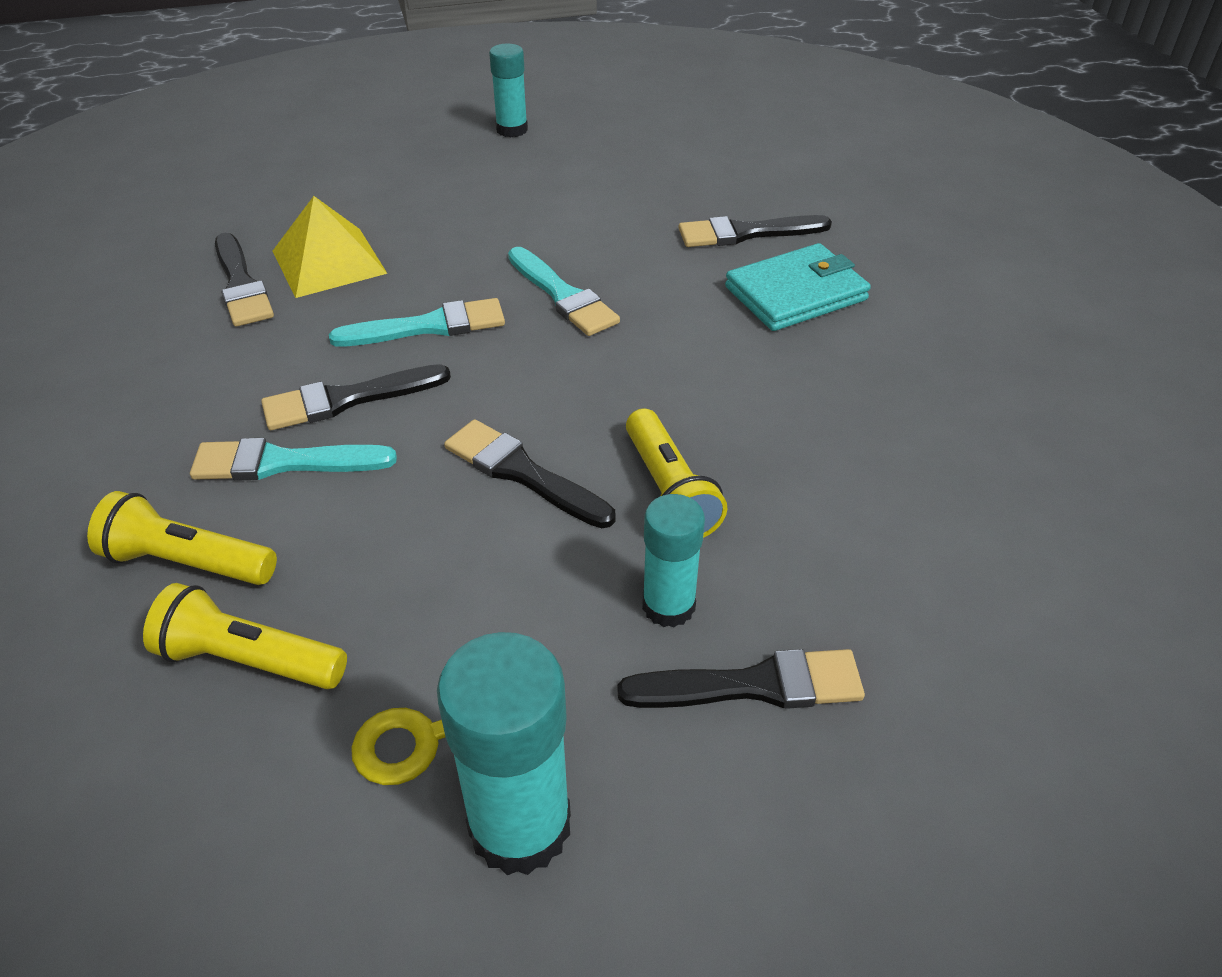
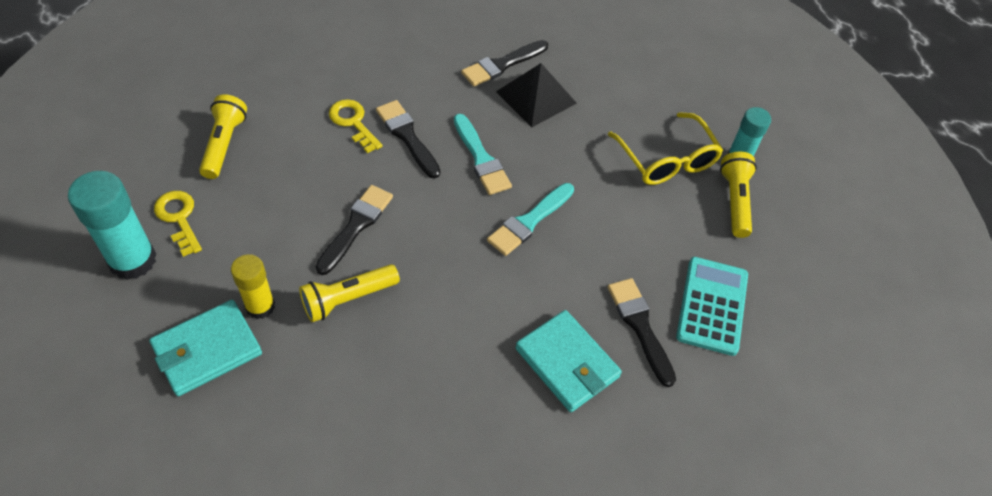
camera: 75 degrees right, 10 degrees up
yellow flashlight [87,491,277,585] -> yellow flashlight moved to [720,152,757,238]
turquoise brush [190,438,397,481] -> yellow key [329,99,382,153]
yellow pyramid [273,196,388,298] -> black pyramid [496,63,577,128]
black brush [617,649,865,709] -> turquoise wallet [149,300,262,396]
turquoise glue stick [642,494,705,628] -> yellow glue stick [231,254,275,319]
none -> yellow glasses [608,112,723,185]
none -> turquoise calculator [676,257,748,356]

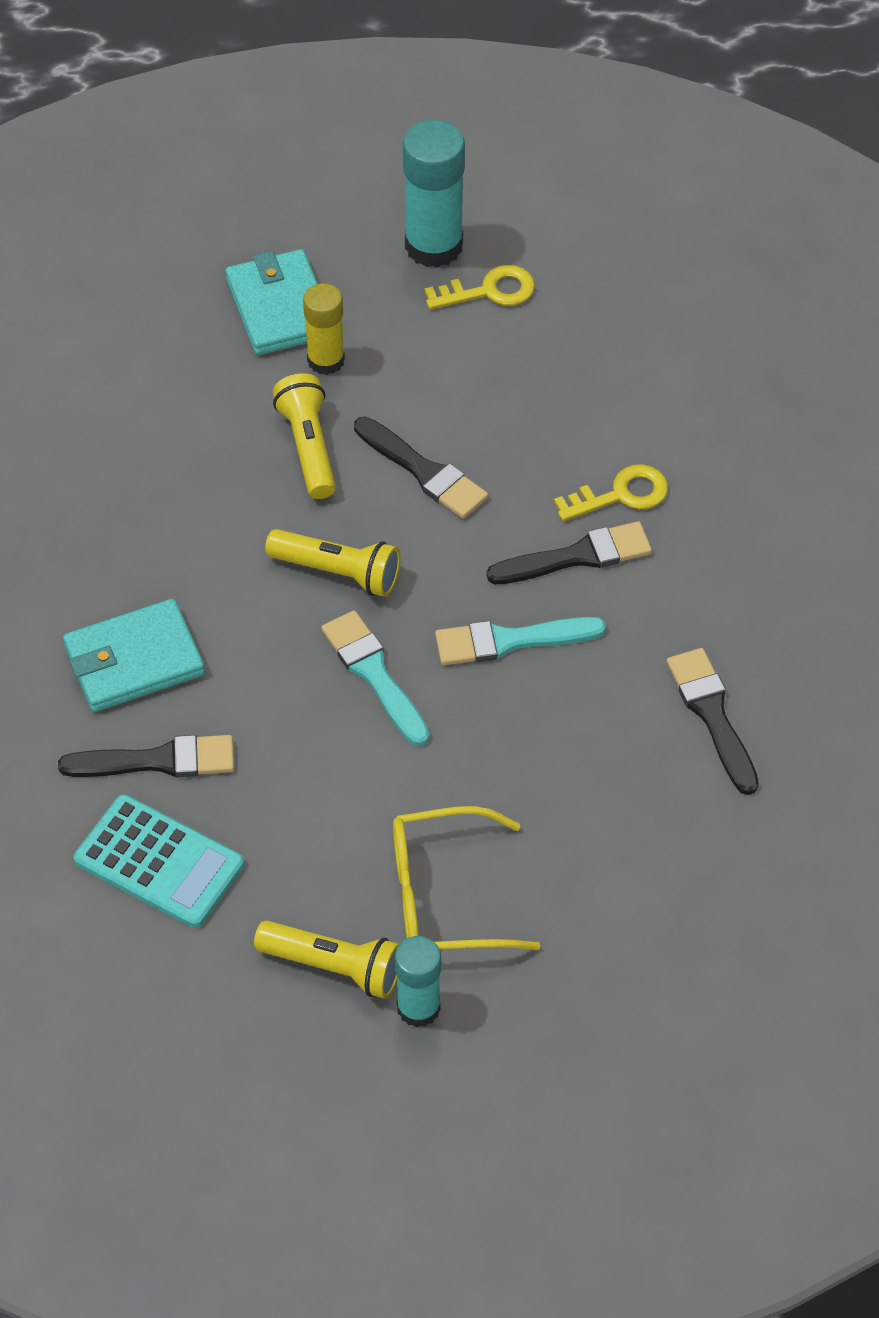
camera: 110 degrees right, 0 degrees up
yellow flashlight [199,94,247,179] -> yellow flashlight moved to [265,529,401,597]
black pyramid [496,63,577,128] -> none

